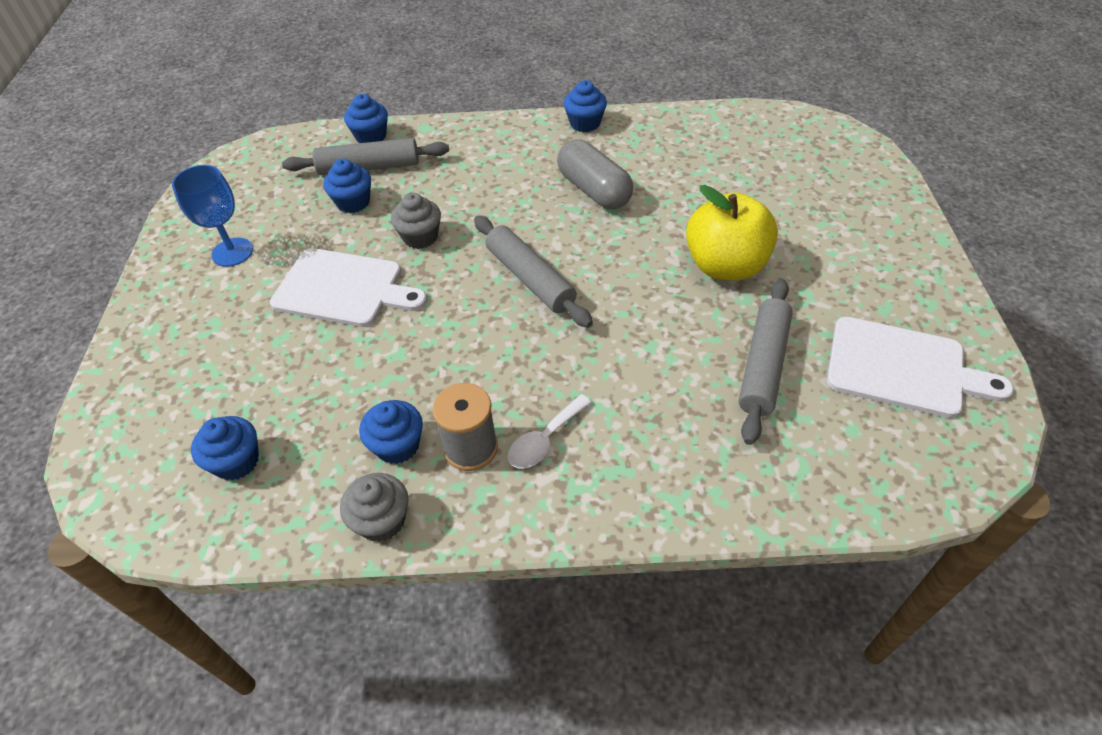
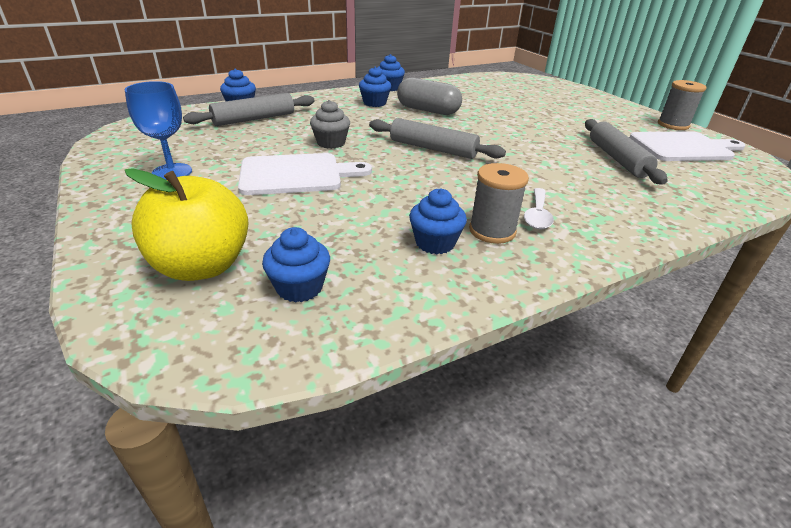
camera: 30 degrees left, 15 degrees down
blue cupcake [323,159,371,213] -> blue cupcake moved to [359,67,391,107]
grey cupcake [340,473,409,542] -> none
yellow apple [686,185,778,280] -> yellow apple moved to [125,168,248,281]
none -> grey spool [658,80,707,130]

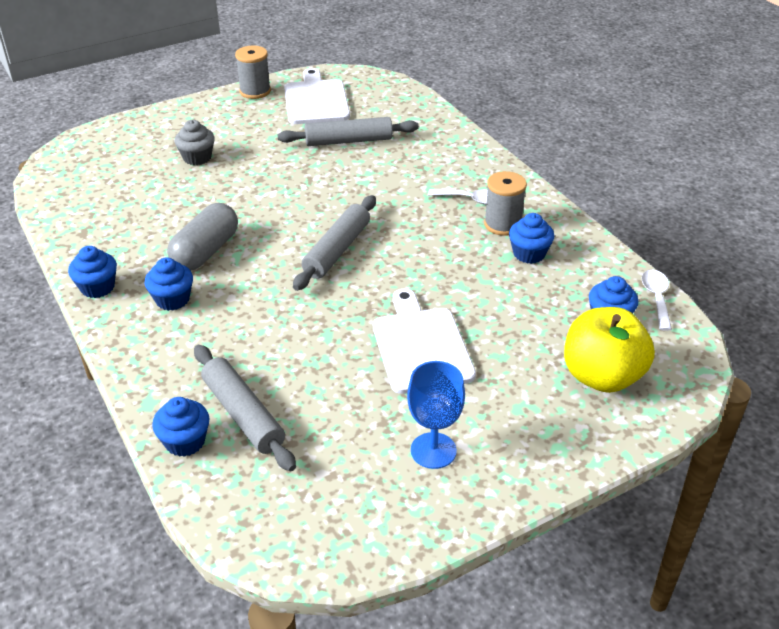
camera: 90 degrees left, 5 degrees up
grey cupcake [310,100,350,149] -> grey cupcake moved to [175,120,215,165]
none -> white spoon [642,270,672,331]

